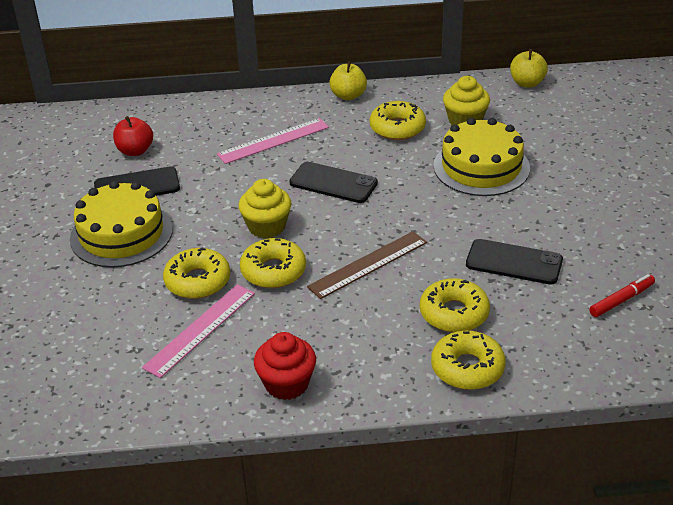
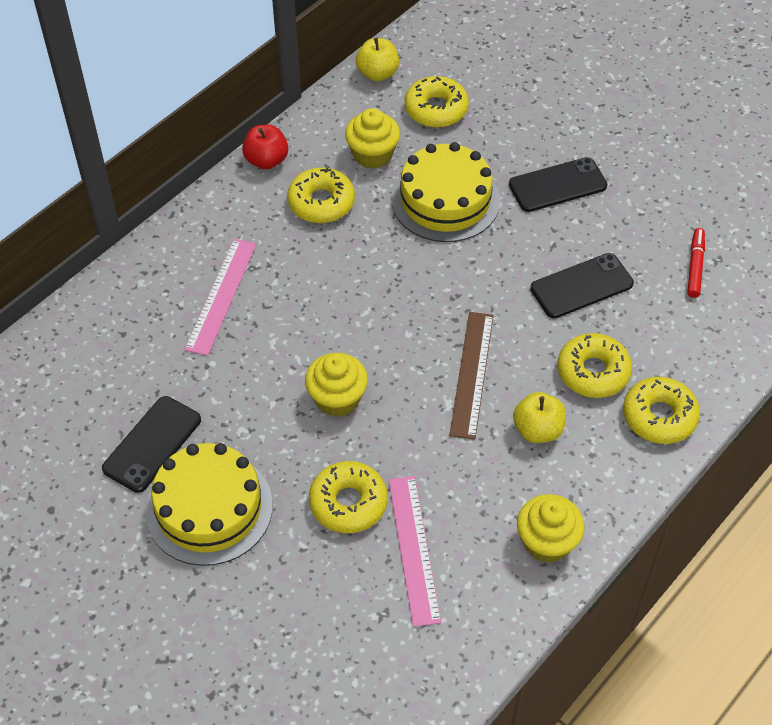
camera: 45 degrees left, 15 degrees up
red apple [113,116,153,156] -> red apple moved to [242,125,288,169]
yellow donut [240,238,306,288] -> yellow donut moved to [405,76,469,127]
red cupcake [254,332,316,400] -> yellow cupcake [517,494,585,563]
black phone [289,162,378,203] -> black phone moved to [509,157,607,212]
yellow apple [329,61,367,100] -> yellow apple moved to [513,392,566,443]

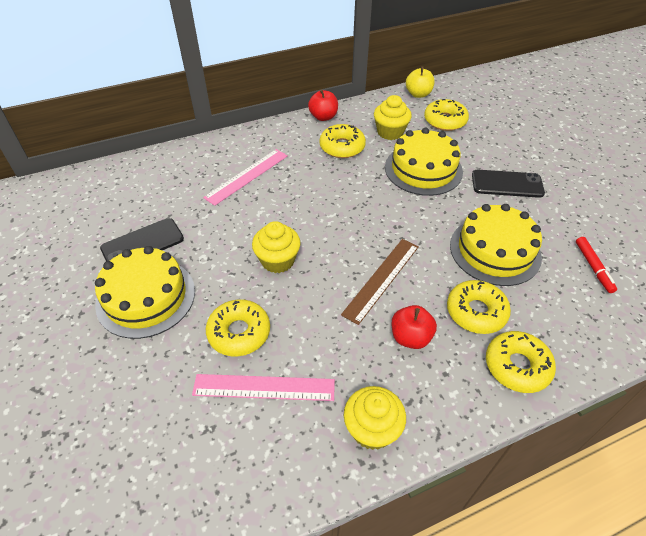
camera: 25 degrees right, 5 degrees down
pink ruler [388,476,441,627] -> pink ruler turned 75 degrees clockwise [192,374,335,401]
yellow apple [513,392,566,443] -> red apple [392,305,437,349]
black phone [530,253,634,318] -> yellow cake [450,204,542,286]
red marker [687,228,705,298] -> red marker turned 135 degrees clockwise [576,237,617,293]

